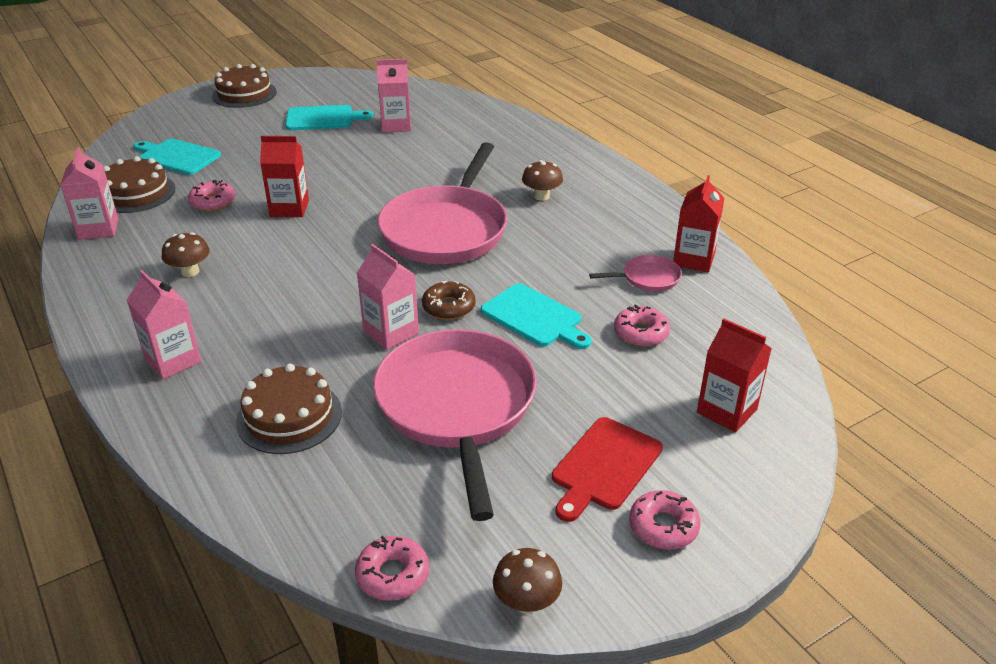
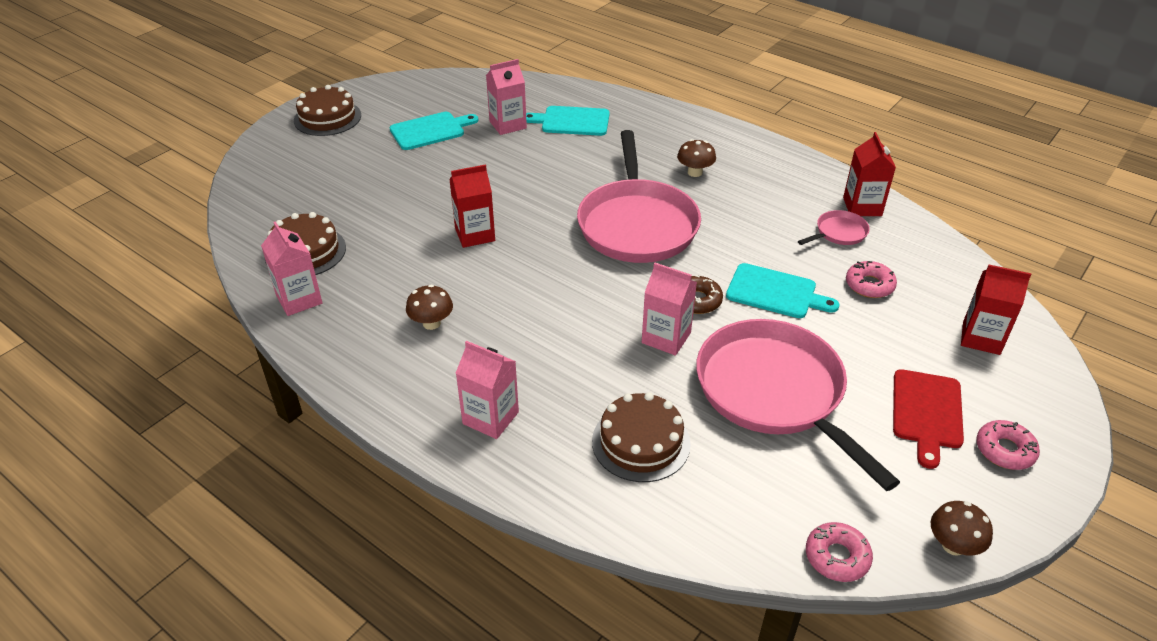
camera: 20 degrees left, 5 degrees up
turquoise cutting board [134,139,221,175] -> turquoise cutting board moved to [526,106,610,136]
pink donut [188,180,235,211] -> none

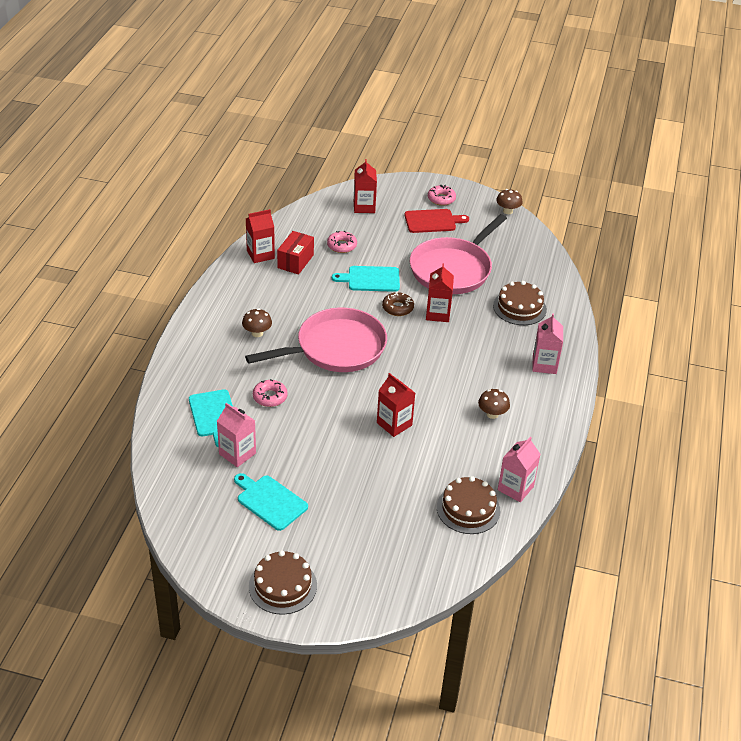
camera: 115 degrees left, 0 degrees up
pink carton [642,263,697,356] -> red carton [426,264,454,322]
turquoise cutting board [726,263,839,318] -> turquoise cutting board turned 90 degrees counterclockwise [332,266,400,292]
pink pan [798,210,870,245] -> red box [277,231,314,274]
pink donut [806,522,873,582] -> pink donut moved to [253,379,288,407]

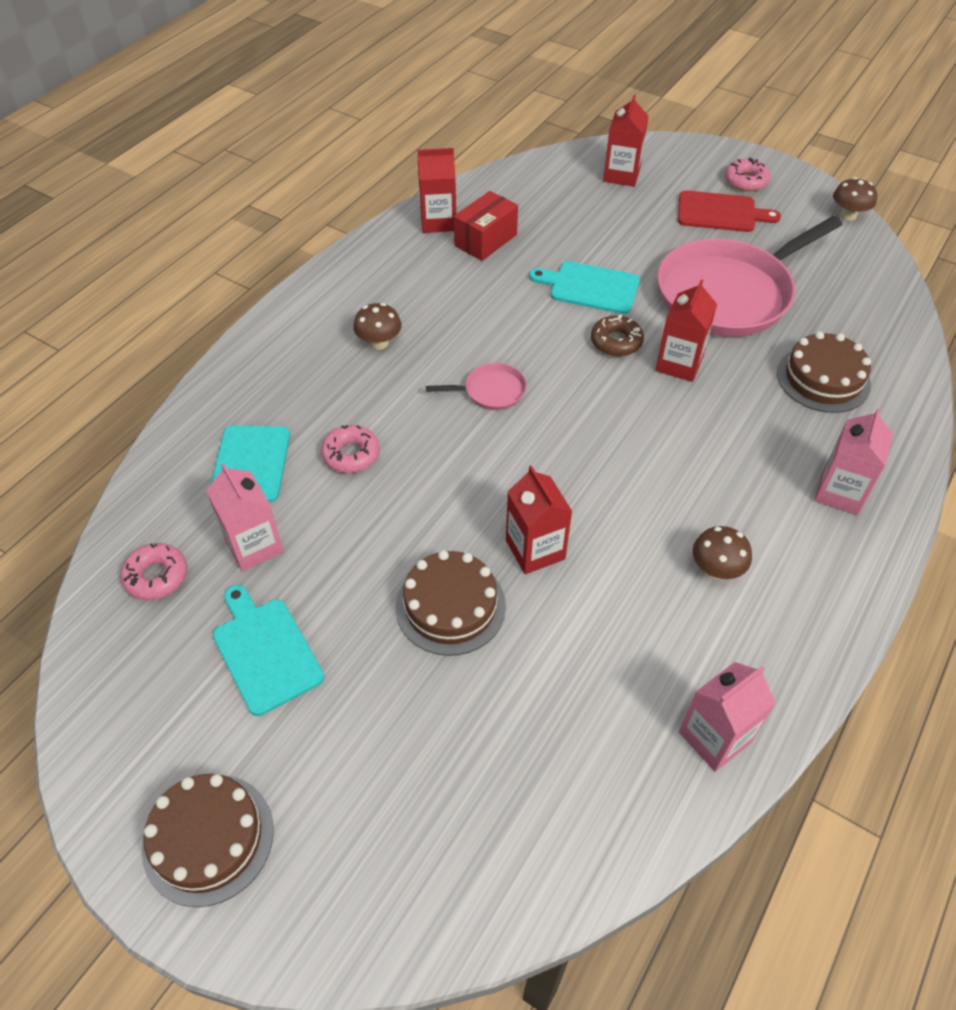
camera: 20 degrees right, 10 degrees up
pink pan [245,307,387,372] -> pink pan [426,363,527,410], size x0.42
pink donut [327,231,357,253] -> pink donut moved to [120,543,187,600]
brown cake [437,476,500,534] -> brown cake moved to [396,550,506,656]

